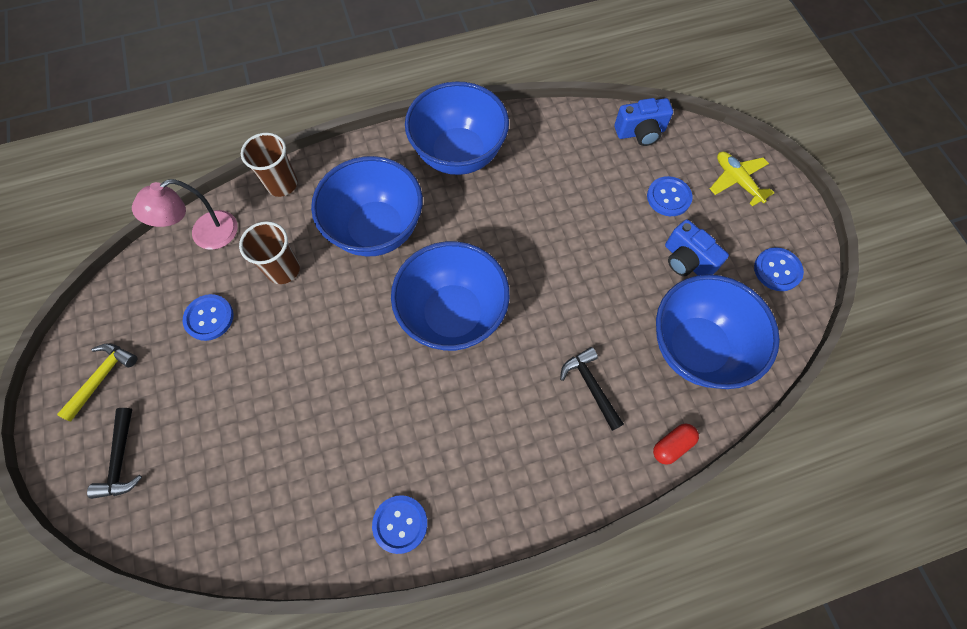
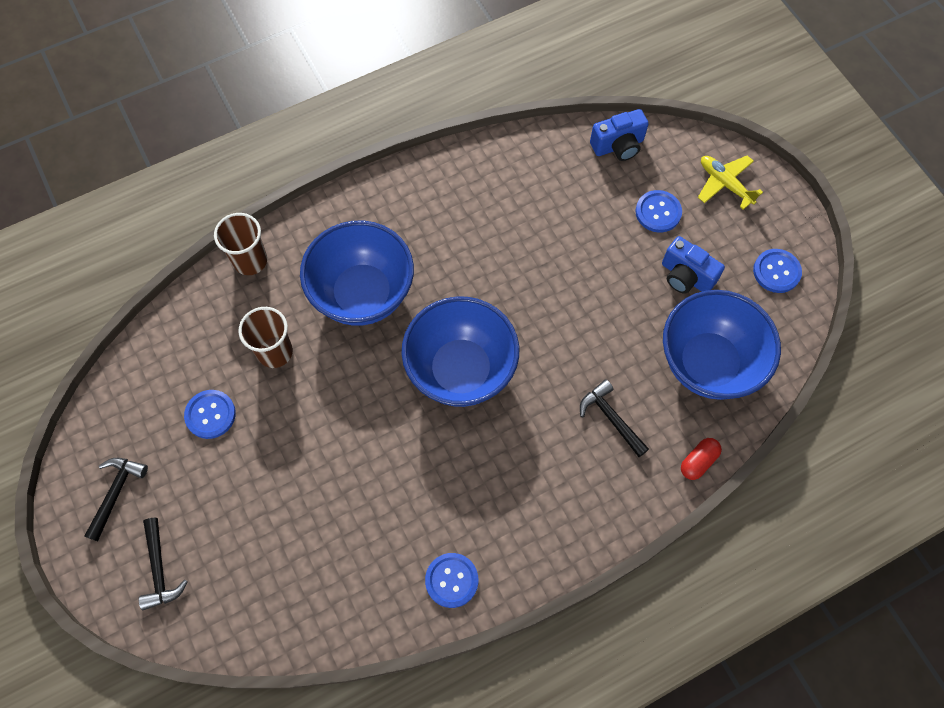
camera: 10 degrees left, 0 degrees up
yellow hammer [57,343,137,421] -> black hammer [84,458,148,541]
pink lamp [132,179,238,250] -> none
blue bowl [405,81,509,175] -> none

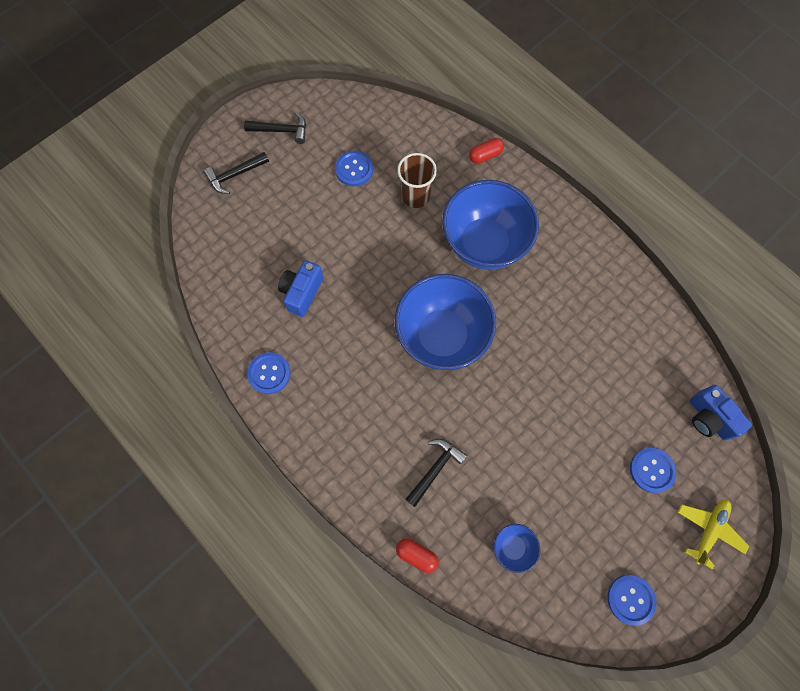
camera: 75 degrees right, 5 degrees up
brown cup [214,213,267,275] -> red capsule [469,138,504,164]
blue camera [662,236,725,294] -> blue camera moved to [278,260,324,317]
blue bowl [663,290,781,400] -> blue bowl [494,524,540,573], size x0.43

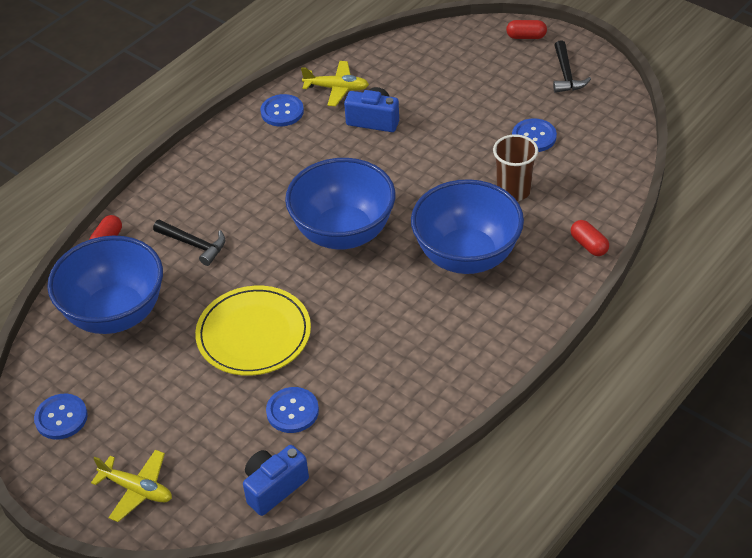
camera: 85 degrees right, 25 degrees down
black hammer [204,152,269,194] -> none
blue bowl [494,524,540,573] -> blue bowl [47,236,163,334], size x2.32
blue button [630,448,676,493] -> blue button moved to [266,387,319,433]
none -> yellow plate [195,286,311,376]
none -> yellow plane [301,61,369,106]
none -> red capsule [506,20,547,39]

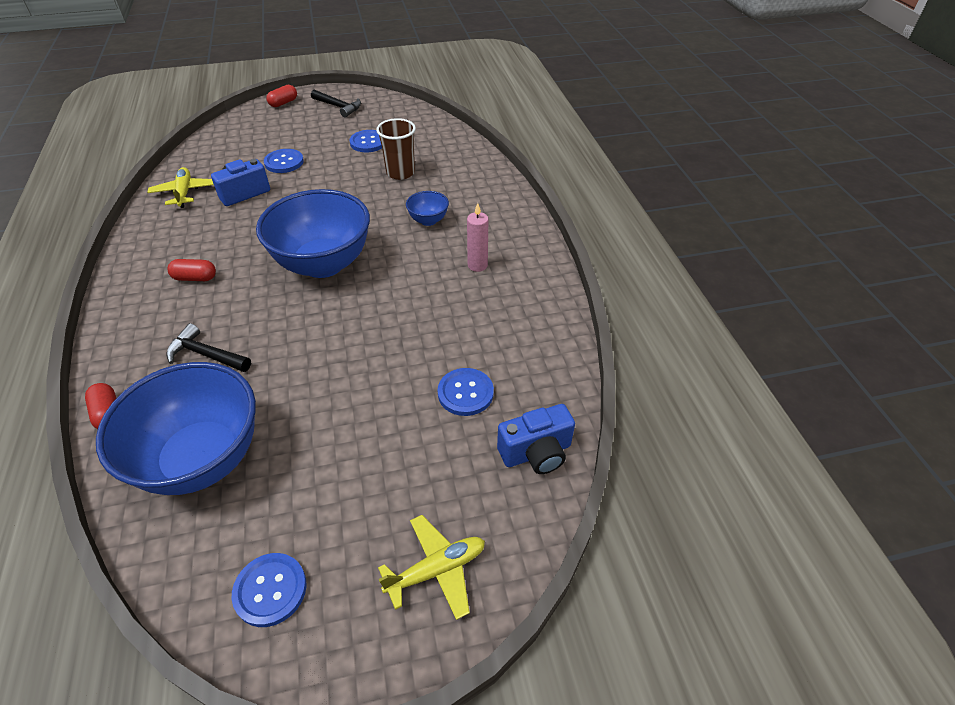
camera: 55 degrees left, 0 degrees up
black hammer [153,220,225,266] -> black hammer turned 135 degrees counterclockwise [166,323,251,372]
yellow plate [195,286,311,376] -> none
blue camera [243,445,309,516] -> blue camera turned 105 degrees counterclockwise [497,404,575,474]
blue button [261,94,304,126] -> blue button moved to [264,149,304,173]
yellow plane [301,61,369,106] -> yellow plane turned 60 degrees counterclockwise [147,167,214,208]
blue bowl [411,179,524,274] -> blue bowl [406,191,449,226], size x0.43
red capsule [571,220,609,256] -> red capsule moved to [167,259,216,281]
none -> pink candle [467,203,488,272]

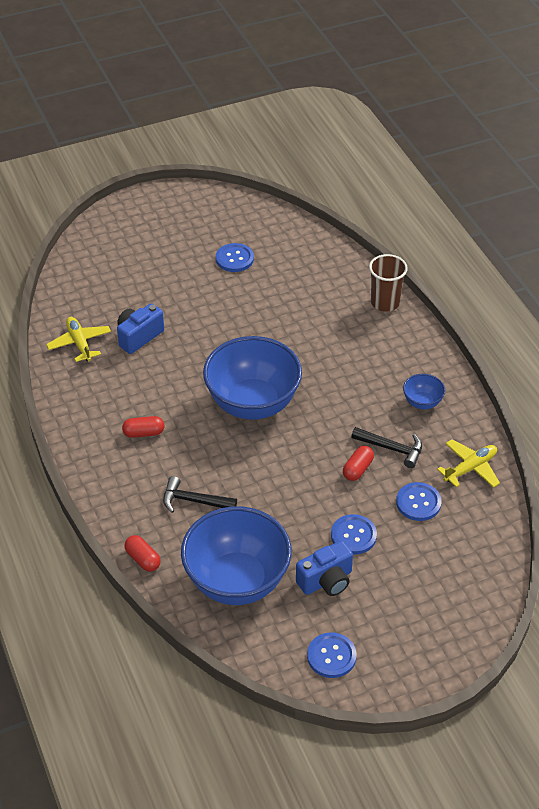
camera: 10 degrees left, 0 degrees up
blue button [264,149,304,173] -> blue button moved to [331,514,377,555]
red capsule [266,85,297,107] -> red capsule moved to [343,446,374,481]
black hammer [311,90,361,117] -> black hammer moved to [351,427,422,468]
brown cup [376,118,416,180] -> brown cup moved to [369,254,408,312]
yellow plane [378,515,485,620] -> yellow plane moved to [437,439,500,488]
blue bowl [406,191,449,226] -> blue bowl moved to [403,374,445,410]
pink candle [467,203,488,272] -> none
blue camera [497,404,575,474] -> blue camera moved to [296,540,353,596]

